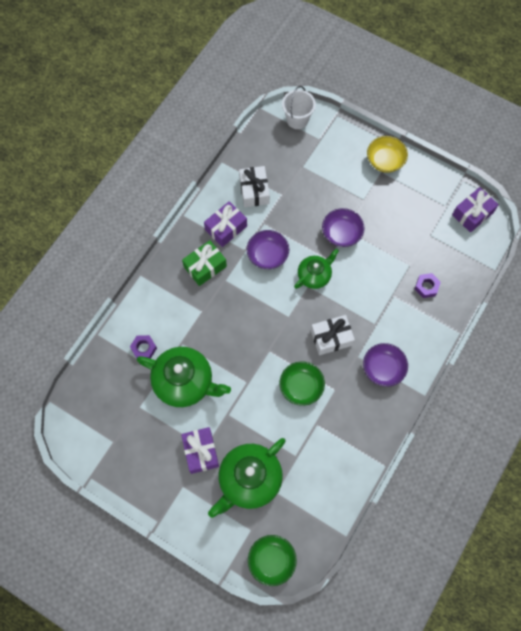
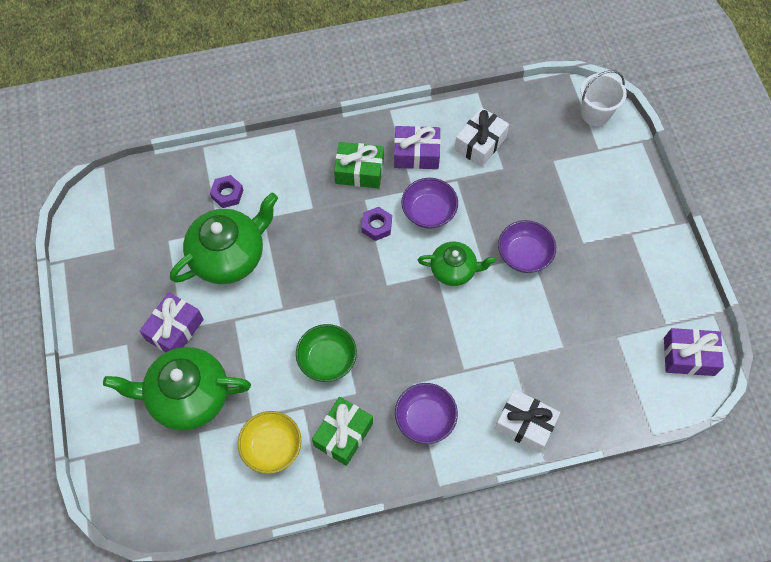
camera: 45 degrees right, 5 degrees down
green teapot [137,347,231,407] -> green teapot turned 105 degrees counterclockwise [170,193,278,284]
green bowl [248,535,297,586] -> none
white gift [311,315,355,355] -> white gift moved to [495,389,560,453]
yellow bowl [367,136,408,173] -> yellow bowl moved to [238,411,302,474]
purple nut [415,273,441,298] -> purple nut moved to [362,207,392,241]
none -> green gift [312,397,373,466]

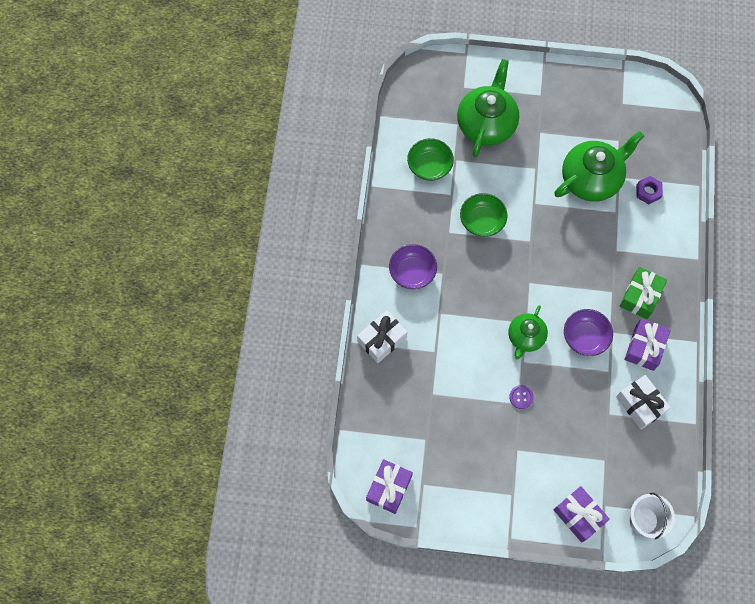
camera: 110 degrees right, 5 degrees up
purple gift [140,292,204,352] -> purple gift moved to [553,486,610,543]
green teapot [170,193,278,284] -> green teapot turned 105 degrees counterclockwise [554,131,644,202]
yellow bowl [238,411,302,474] -> green bowl [407,138,454,181]
green gift [312,397,373,466] -> none
purple nut [362,207,392,241] -> none
purple bowl [498,220,556,273] -> purple button [509,385,534,409]

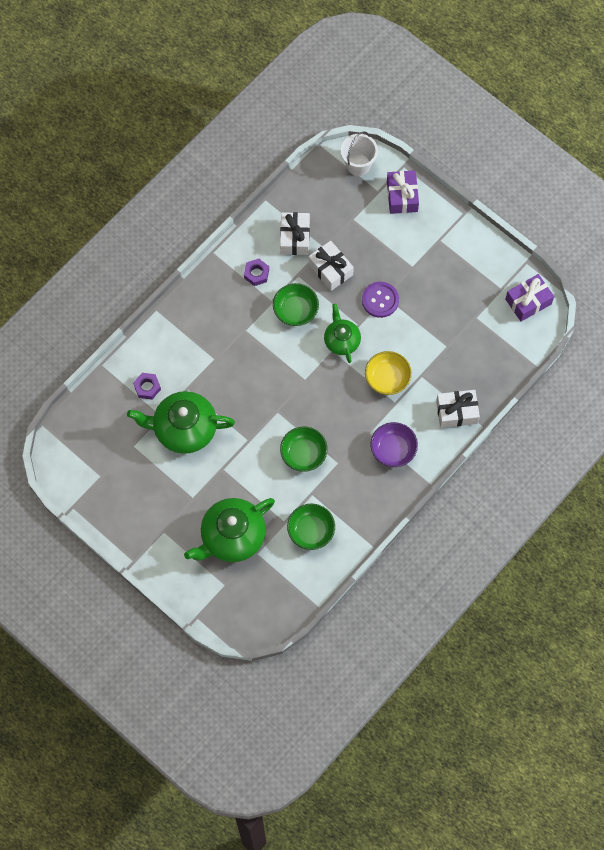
camera: 145 degrees left, 0 degrees up
green teapot [508,305,548,359] -> green teapot turned 75 degrees counterclockwise [324,304,361,363]
purple button [509,385,534,409] -> purple button [362,282,399,318], size x1.69
purple bowl [564,309,613,356] -> green bowl [273,283,319,326]
green gift [620,267,667,319] -> none
purple gift [625,319,671,371] -> purple nut [244,259,269,286]
none -> white gift [308,241,354,291]
none -> yellow bowl [365,351,412,395]

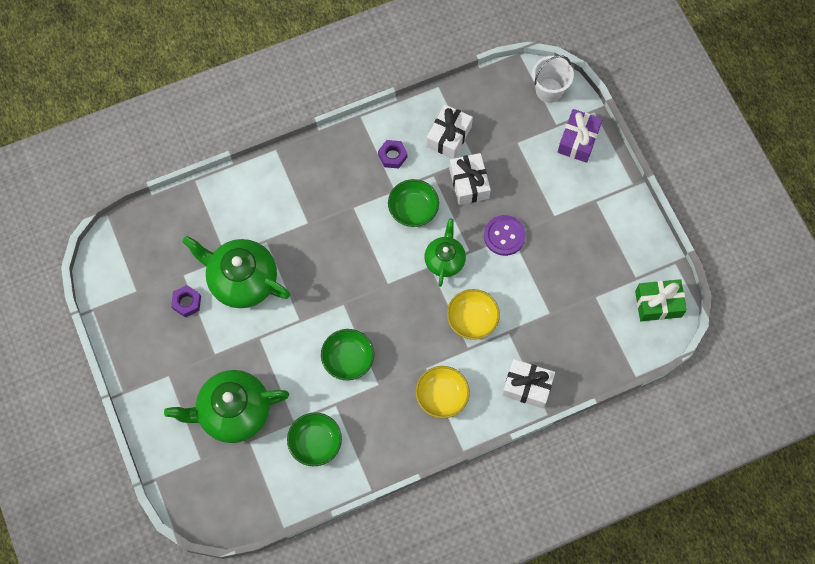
camera: 25 degrees right, 0 degrees up
purple nut [133,373,161,400] -> purple nut moved to [171,285,201,317]
purple bowl [371,422,418,467] -> yellow bowl [415,366,470,418]
purple gift [505,274,554,321] -> green gift [635,279,687,321]

